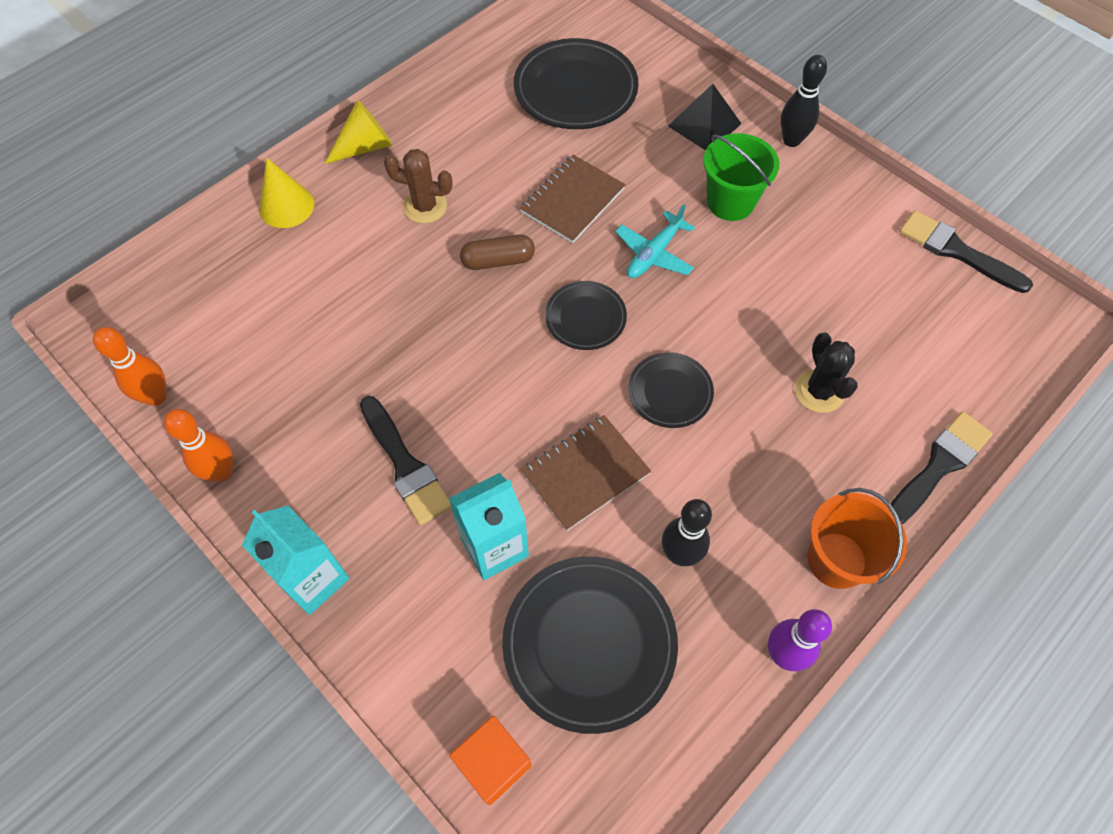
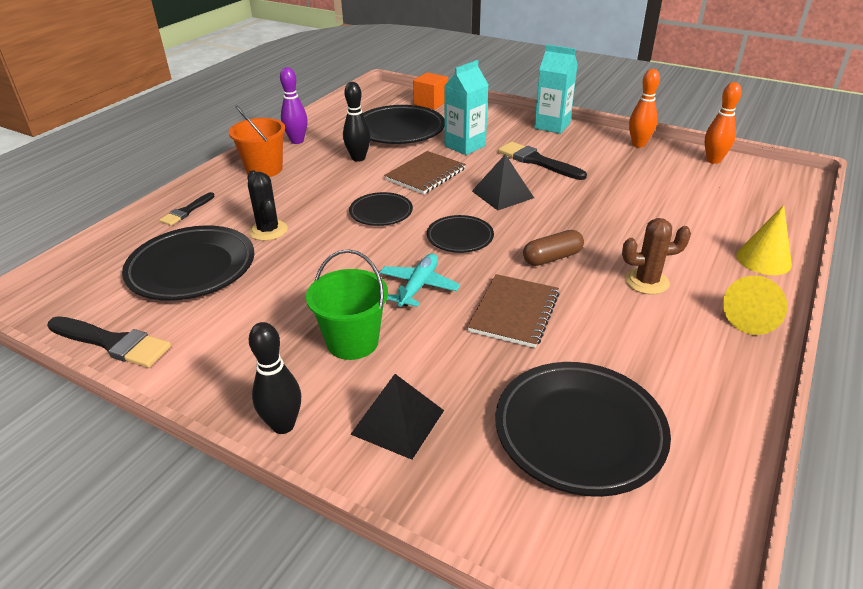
camera: 165 degrees right, 25 degrees down
black brush [890,412,993,524] -> black brush [160,192,215,226], size x0.60
none -> black plate [122,225,254,301]
none -> black pyramid [472,154,534,211]

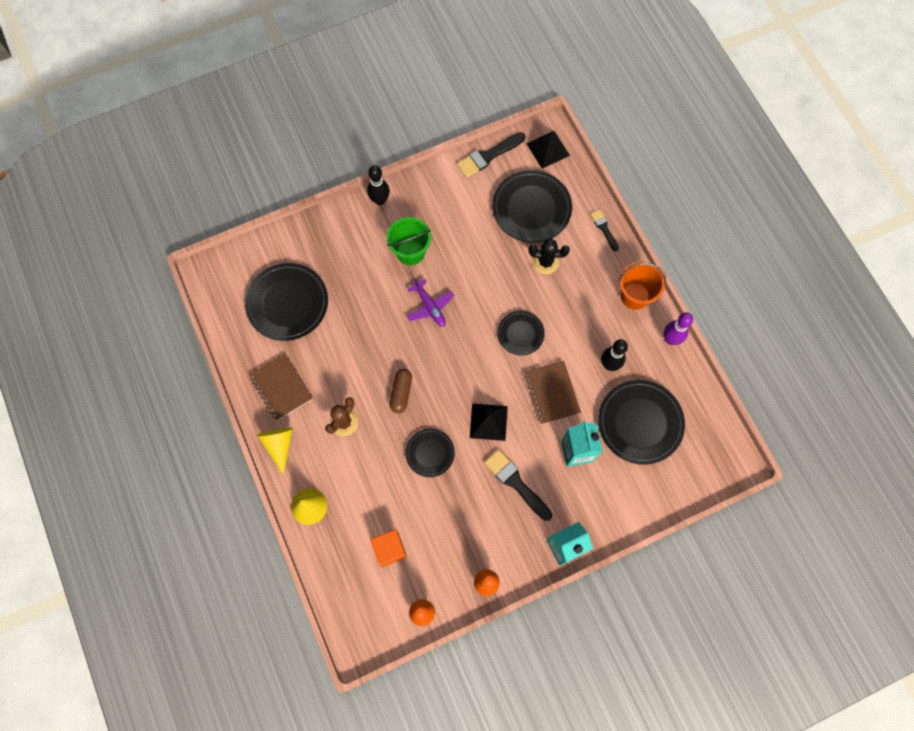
camera: 125 degrees right, 35 degrees up
black pyramid [350,374,444,460] -> black pyramid moved to [526,131,570,169]
turquoise plane [380,253,460,307] -> purple plane [407,278,454,327]
orange cube [413,72,448,110] -> orange cube moved to [370,529,407,567]
black plate [427,215,494,253] -> black plate moved to [405,429,455,477]
brown notebook [467,274,560,348] -> brown notebook moved to [249,353,313,420]
black brush [498,142,587,180] -> black brush turned 120 degrees counterclockwise [484,449,552,521]

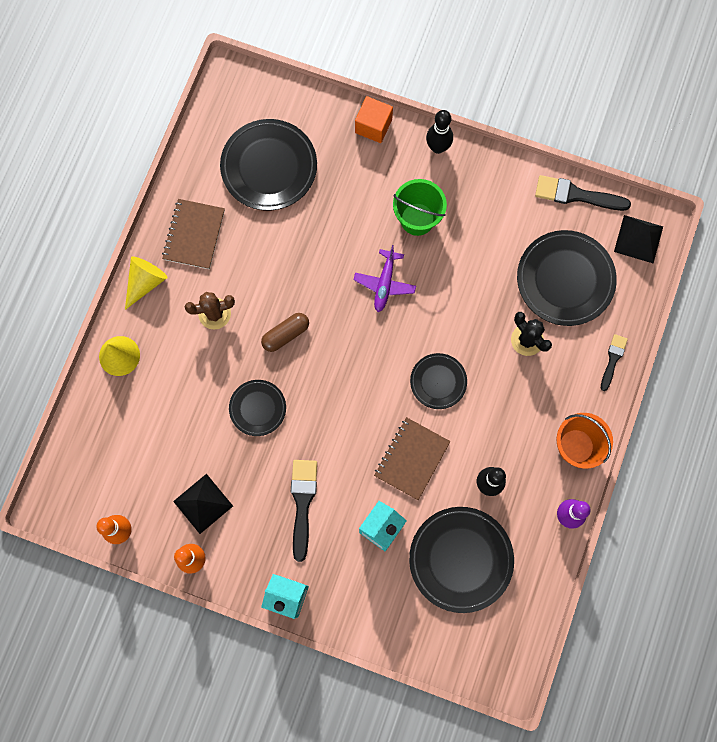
camera: 45 degrees right, 5 degrees up
orange cube [370,529,407,567] -> orange cube moved to [355,96,393,143]
black pyramid [470,403,508,441] -> black pyramid moved to [173,474,233,534]

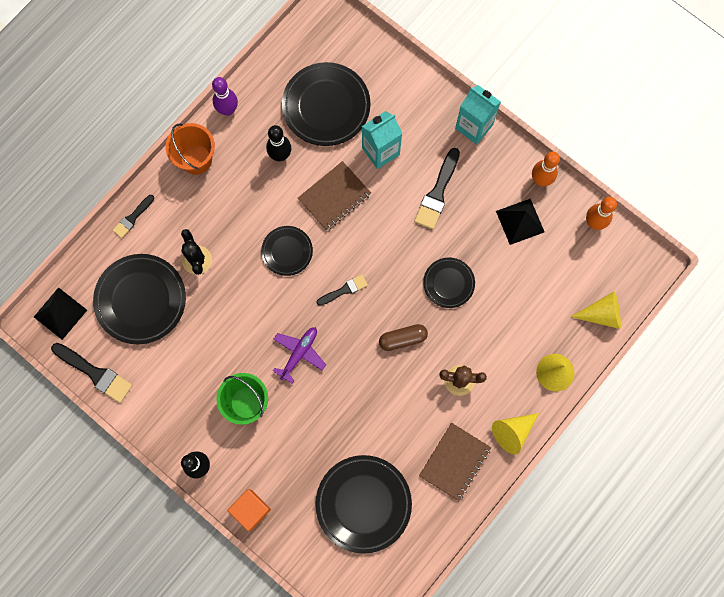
camera: 160 degrees left, 0 degrees up
none -> black brush [317,274,368,306]
none -> yellow cone [570,291,621,329]

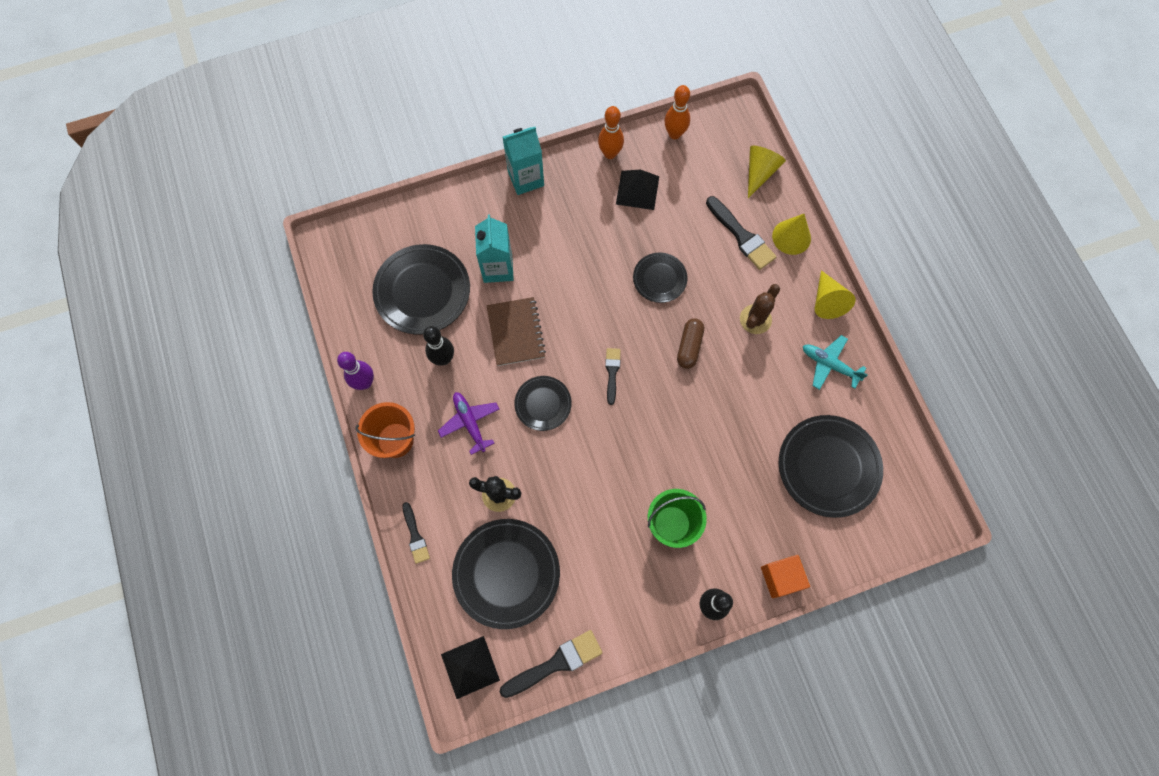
camera: 60 degrees left, 5 degrees down
purple plane [273,327,326,384] -> purple plane moved to [438,392,500,455]
black brush [414,148,460,229] -> black brush moved to [706,196,776,270]
brown notebook [419,423,491,501] -> turquoise plane [803,335,868,390]

